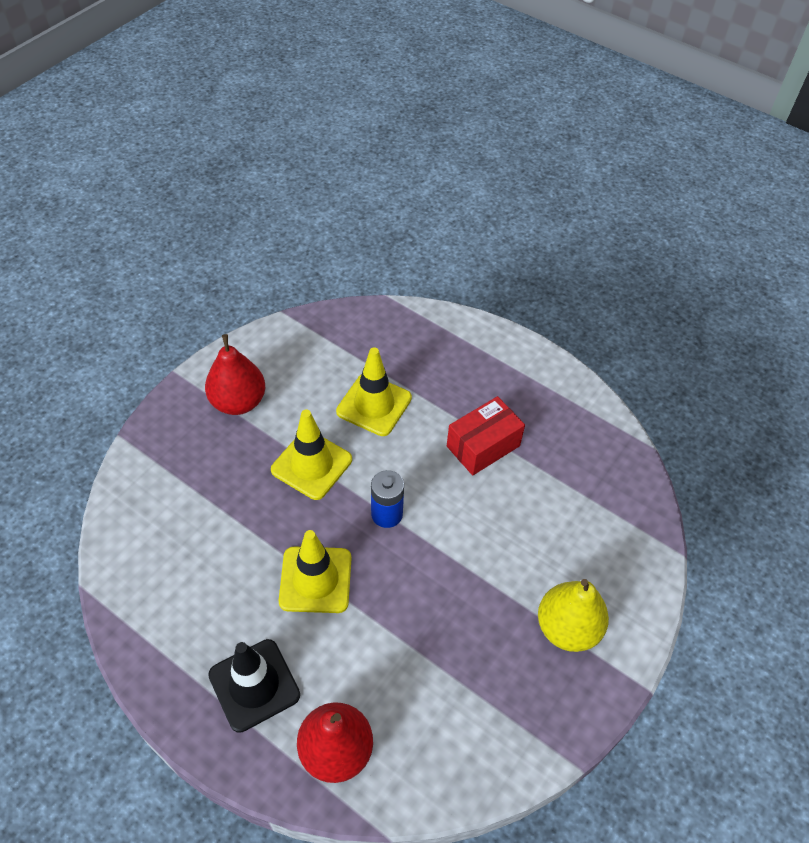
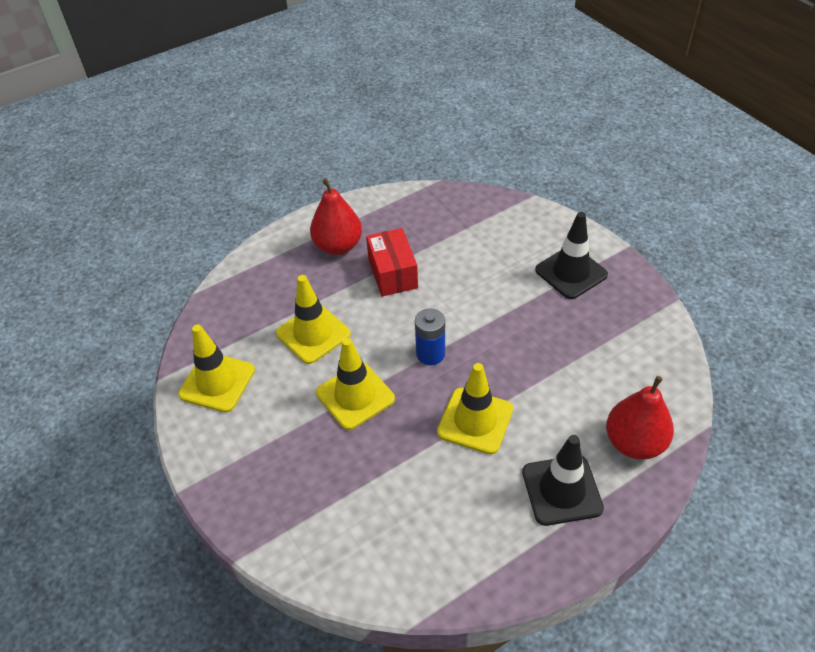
camera: 65 degrees left, 5 degrees down
red pear [205,334,265,415] -> red pear moved to [310,178,362,255]
yellow pear [538,579,609,652] -> black traffic cone [535,212,608,299]
none -> yellow traffic cone [178,324,255,412]

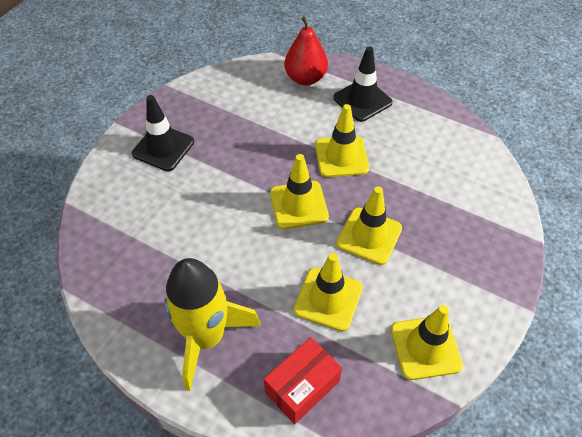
camera: 120 degrees left, 5 degrees up
red pear [310,178,362,255] -> yellow rocket [164,258,261,391]
red box [366,228,418,297] -> red box moved to [264,337,342,424]
blue battery [415,308,445,365] -> yellow traffic cone [270,154,329,229]

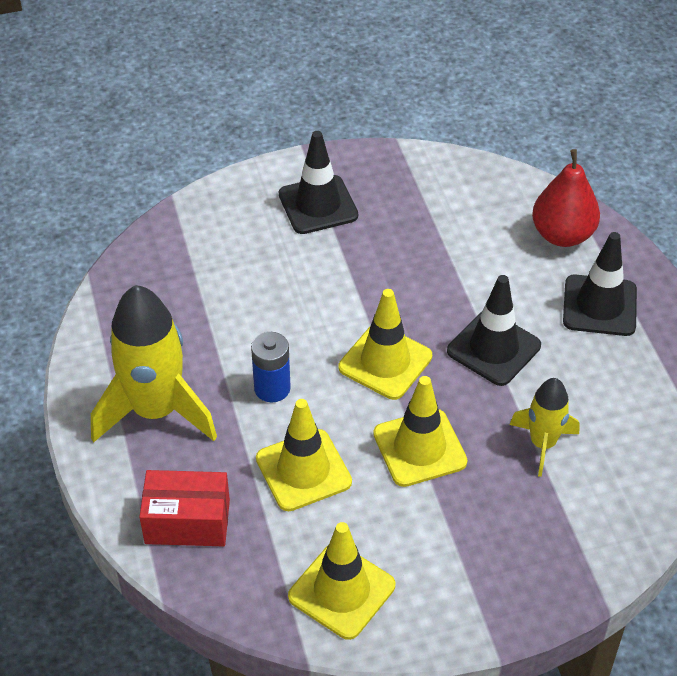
camera: 45 degrees right, 5 degrees down
yellow traffic cone [315,104,369,177] -> black traffic cone [447,275,541,386]
none -> blue battery [251,332,291,402]
none -> yellow rocket [510,378,579,477]

